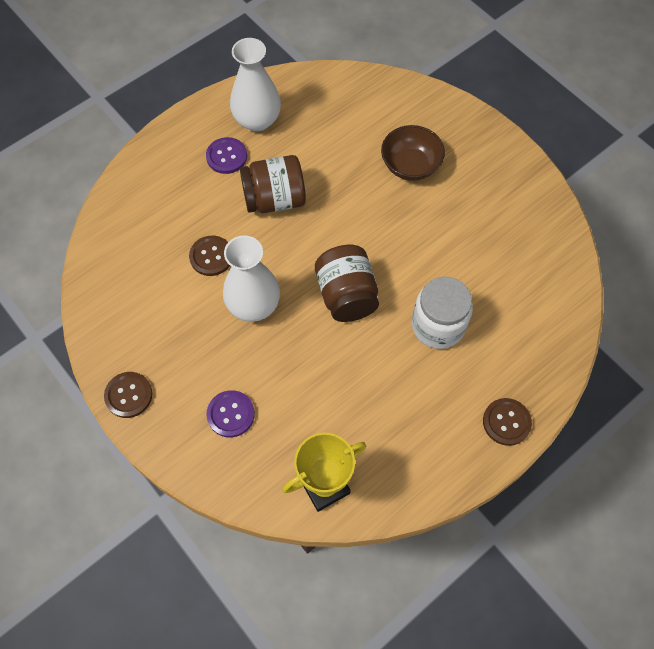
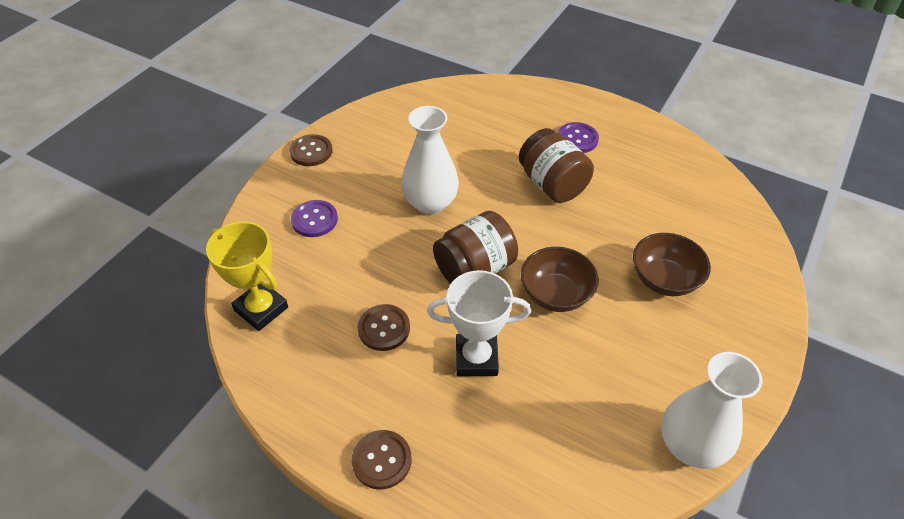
camera: 70 degrees right, 15 degrees down
brown button [189,236,230,276] -> brown button moved to [358,304,410,351]
white vase [230,38,281,132] -> white vase moved to [662,352,763,469]
white jar [412,277,473,349] -> white trophy [427,270,531,376]
none -> brown bowl [521,247,599,312]

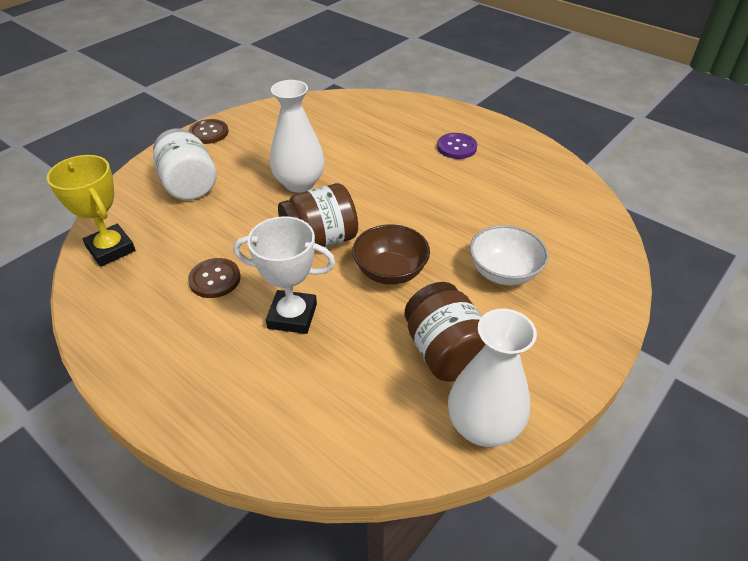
camera: 10 degrees right, 5 degrees down
purple button [291,200,338,237] -> white jar [153,128,217,200]
brown button [352,430,412,490] -> none
brown jar [519,128,594,203] -> brown jar moved to [405,282,486,381]
brown bowl [633,233,711,296] -> white bowl [470,225,549,286]

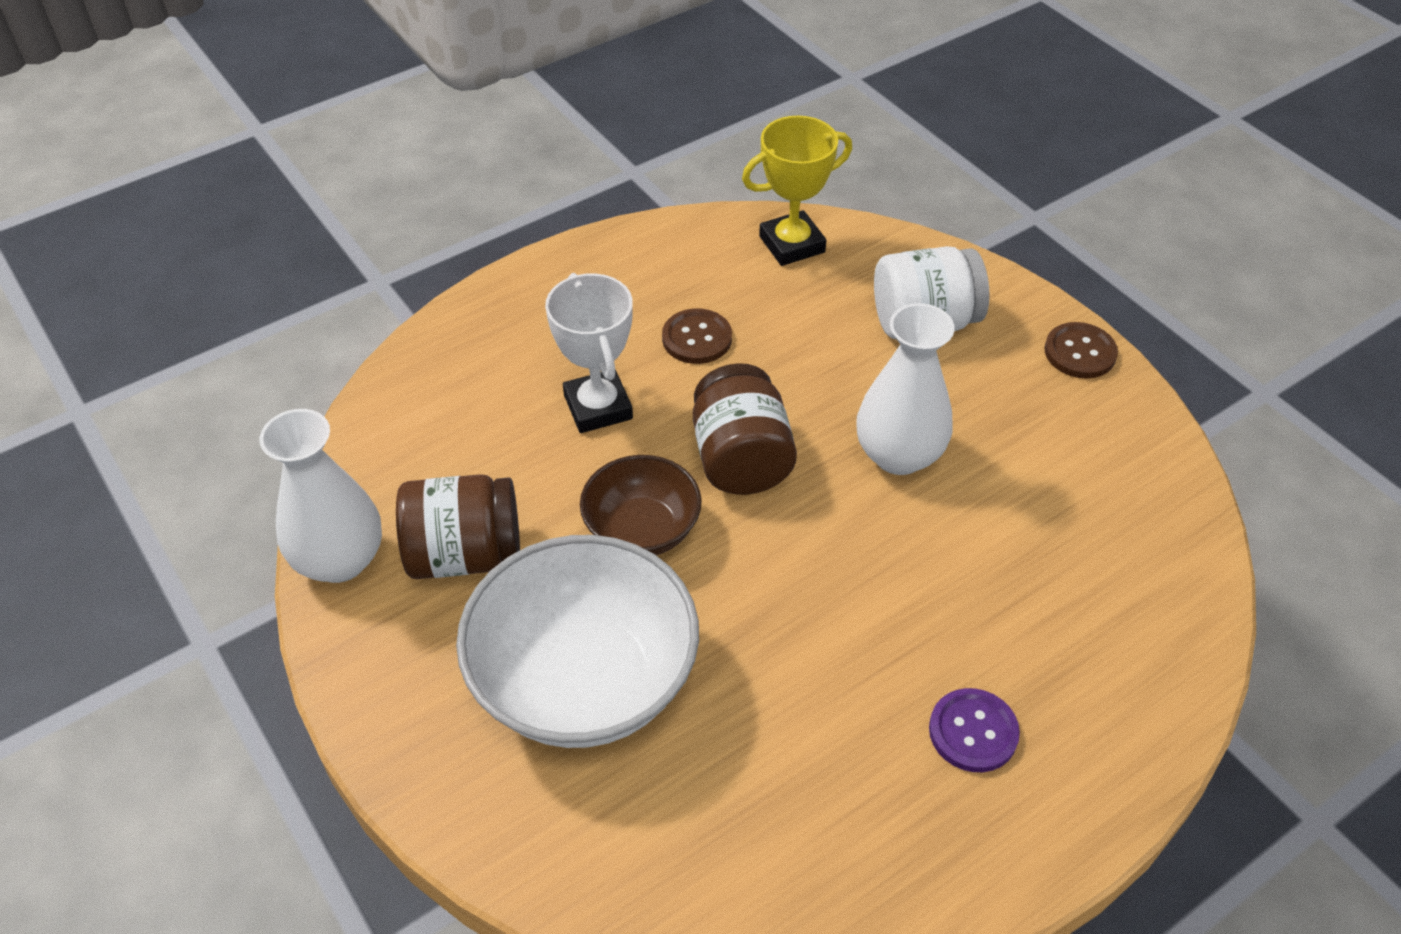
camera: 105 degrees right, 5 degrees up
white trophy [233,216,335,334] -> white trophy turned 45 degrees counterclockwise [545,273,633,433]
white bowl [470,225,549,286] -> white bowl [456,535,699,748], size x1.78

